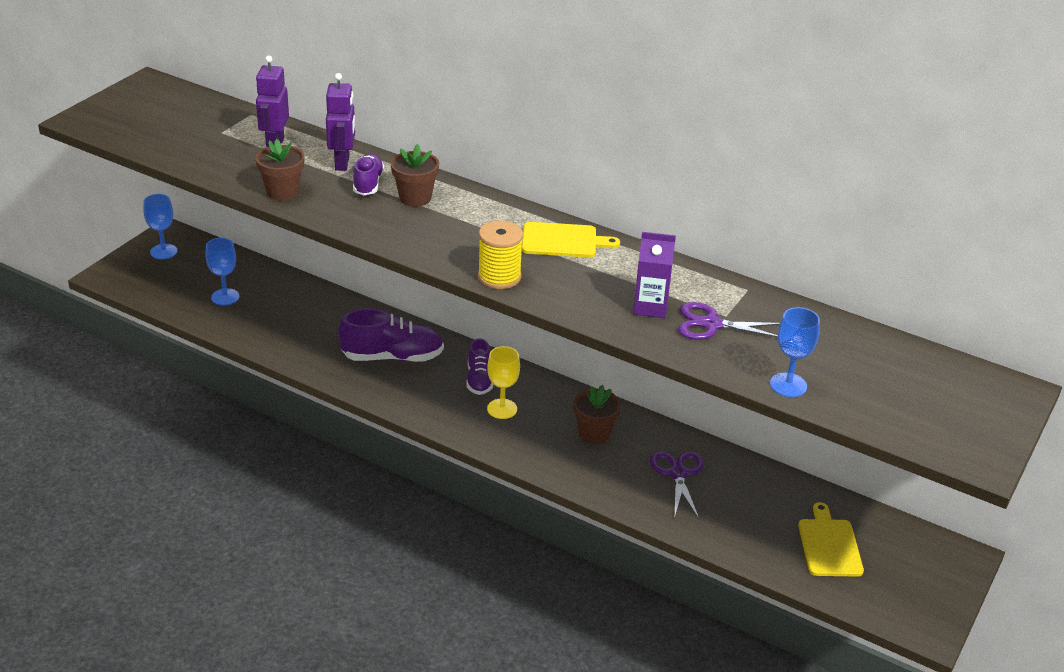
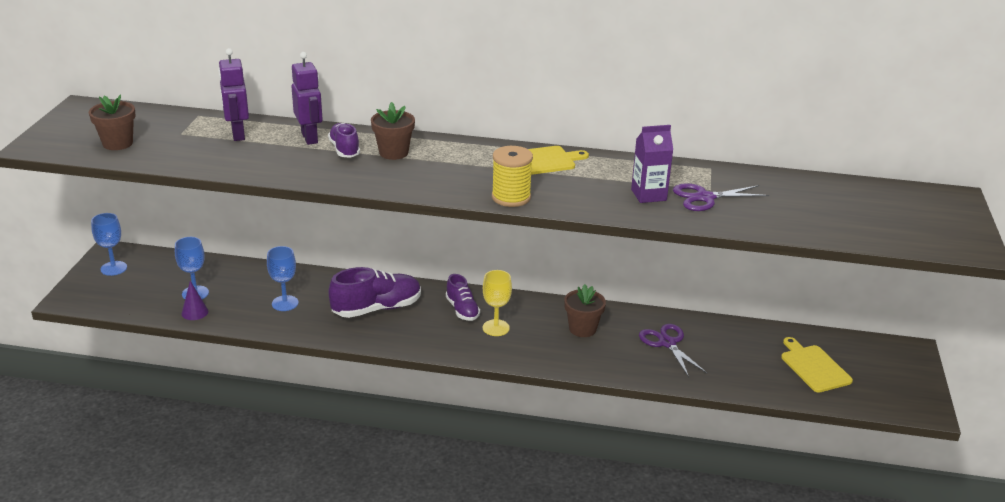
camera: 20 degrees left, 5 degrees down
brown flower pot [255,139,305,201] -> brown flower pot moved to [89,95,135,150]
blue goblet [770,307,820,397] -> blue goblet moved to [267,246,299,311]
none -> purple cone [182,281,209,320]

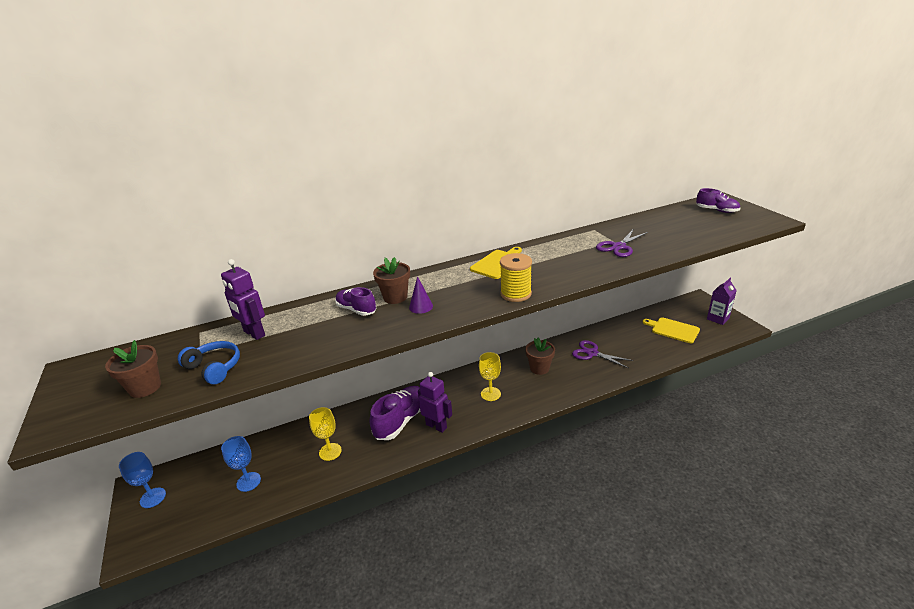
camera: 30 degrees left, 0 degrees up
purple cone [182,281,209,320] -> purple cone moved to [409,276,433,314]
blue goblet [267,246,299,311] -> yellow goblet [309,407,342,461]
purple robot [291,52,323,145] -> purple robot moved to [418,372,452,433]
purple shoe [446,274,480,321] -> purple shoe moved to [696,188,740,213]
purple carton [631,125,673,203] -> purple carton moved to [707,278,737,325]
none -> blue headphones [178,341,240,384]

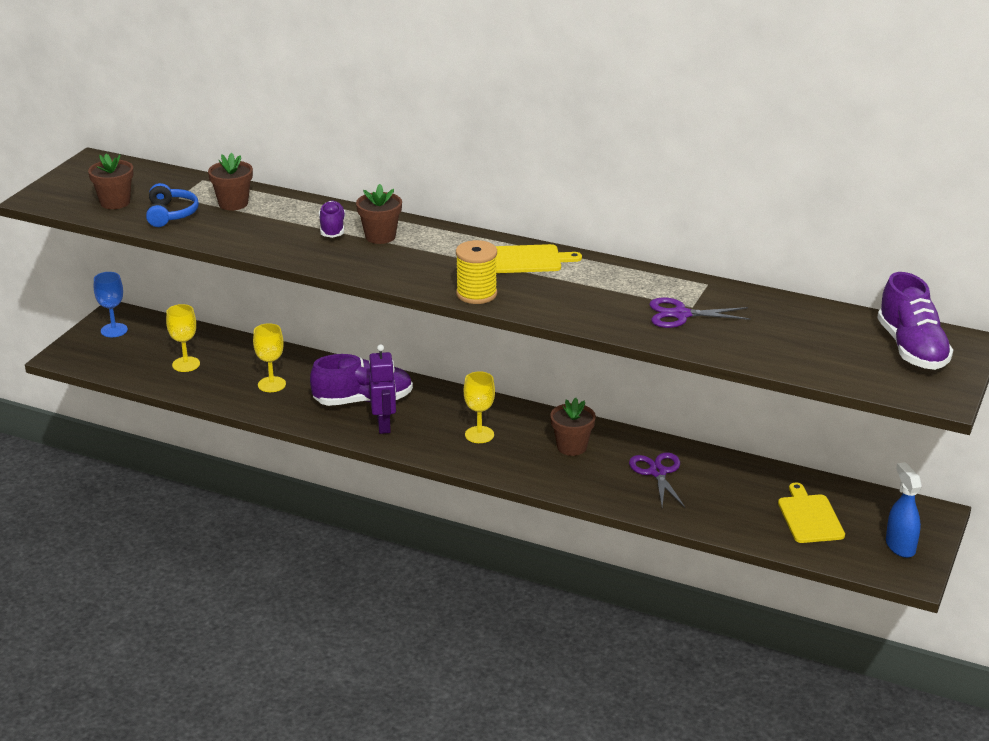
camera: 45 degrees right, 0 degrees up
purple robot [221,259,265,340] -> brown flower pot [208,153,253,210]
blue goblet [221,436,261,492] -> yellow goblet [166,304,200,372]
purple cone [409,276,433,314] -> none
purple shoe [696,188,740,213] -> purple shoe [877,272,953,370], size x1.66
purple carton [707,278,737,325] -> blue spray bottle [886,462,922,558]

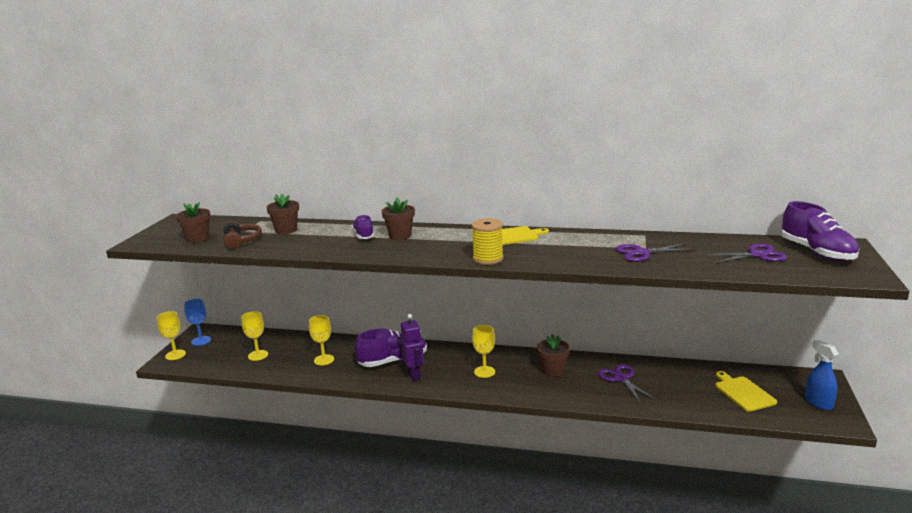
camera: 10 degrees left, 10 degrees down
blue headphones [146,183,199,227] -> brown headphones [223,221,262,249]
none -> yellow goblet [157,311,186,360]
none -> purple scissors [705,244,787,263]

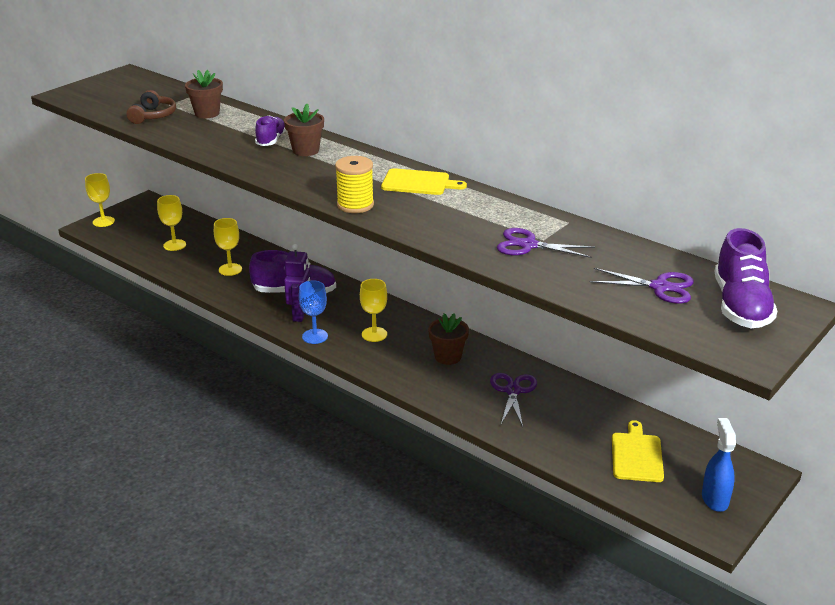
camera: 25 degrees right, 10 degrees up
brown flower pot [176,202,211,243] -> none
blue goblet [184,299,211,346] -> blue goblet moved to [299,281,328,344]

